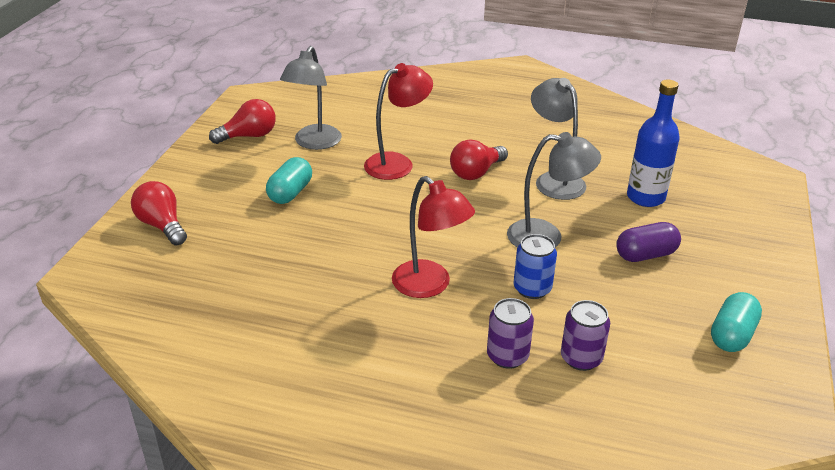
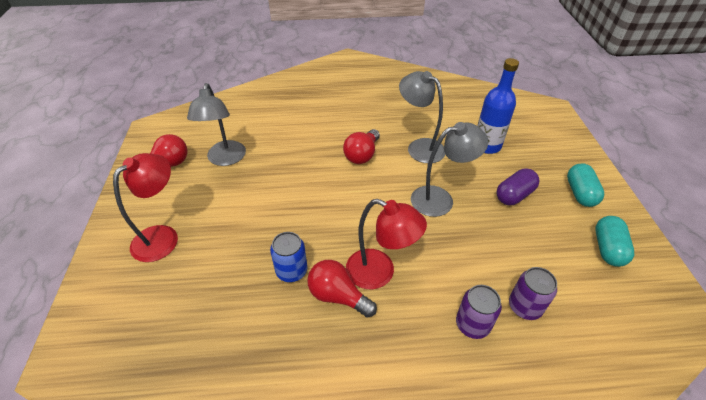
camera: 20 degrees left, 10 degrees up
red light bulb [131,181,187,245] -> red light bulb moved to [307,260,377,318]
turquoise capsule [266,157,312,204] -> turquoise capsule moved to [567,163,605,207]
red lamp [364,63,433,180] -> red lamp moved to [113,153,178,262]
blue can [513,234,557,299] -> blue can moved to [270,232,308,282]

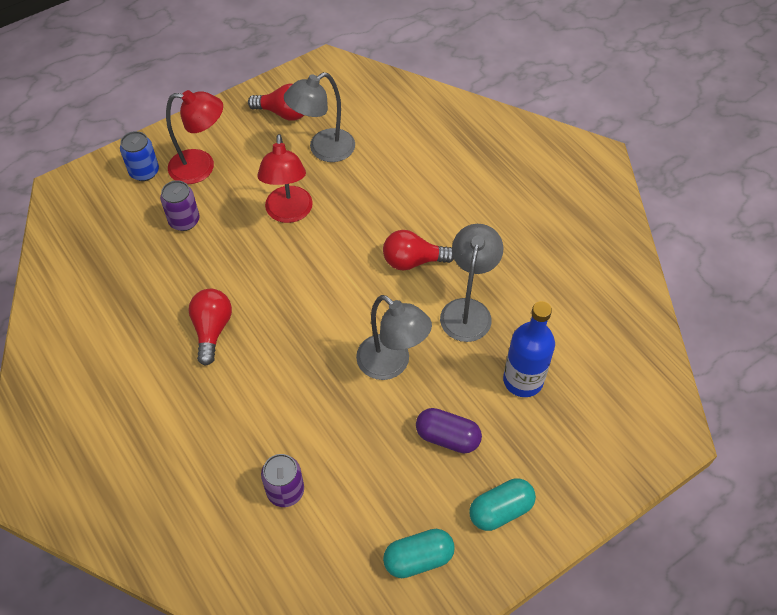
camera: 60 degrees right, 10 degrees up
blue can [270,232,308,282] -> blue can moved to [120,131,159,181]
red lamp [346,199,427,289] -> red lamp moved to [257,134,313,223]
purple can [456,285,502,339] -> purple can moved to [160,180,200,231]

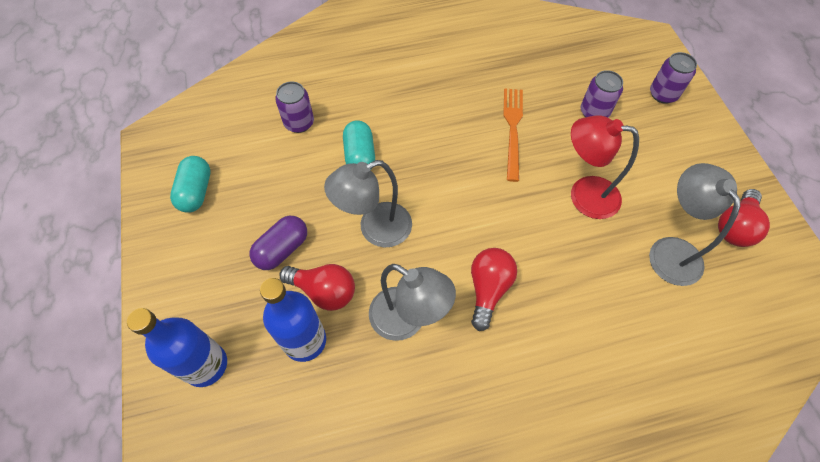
camera: 110 degrees right, 5 degrees up
blue can [120,131,159,181] -> purple can [650,52,697,104]
red lamp [166,90,223,184] -> none
red light bulb [188,289,232,366] -> red light bulb moved to [279,264,355,311]
turquoise capsule [469,479,536,531] -> turquoise capsule moved to [343,120,375,170]
none -> blue bottle [127,308,227,387]
none -> orange fork [503,88,523,182]

